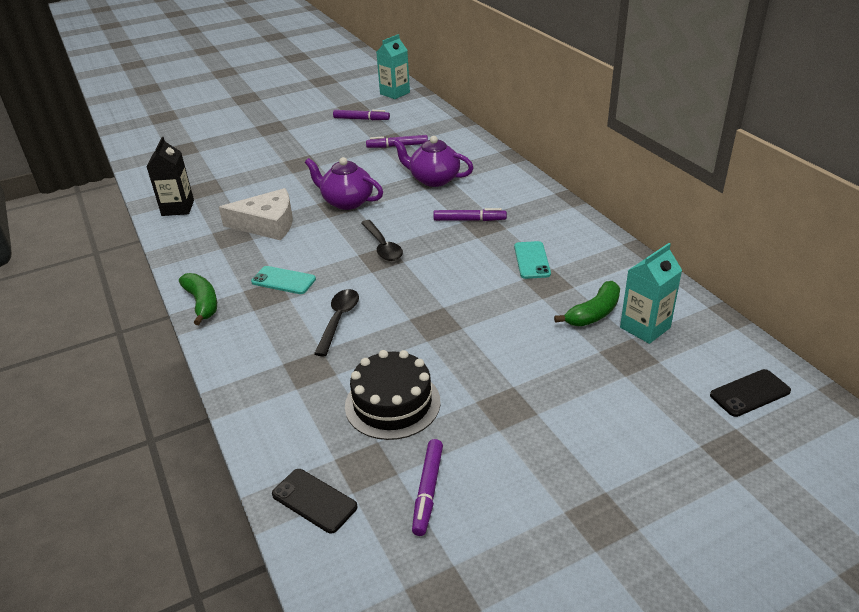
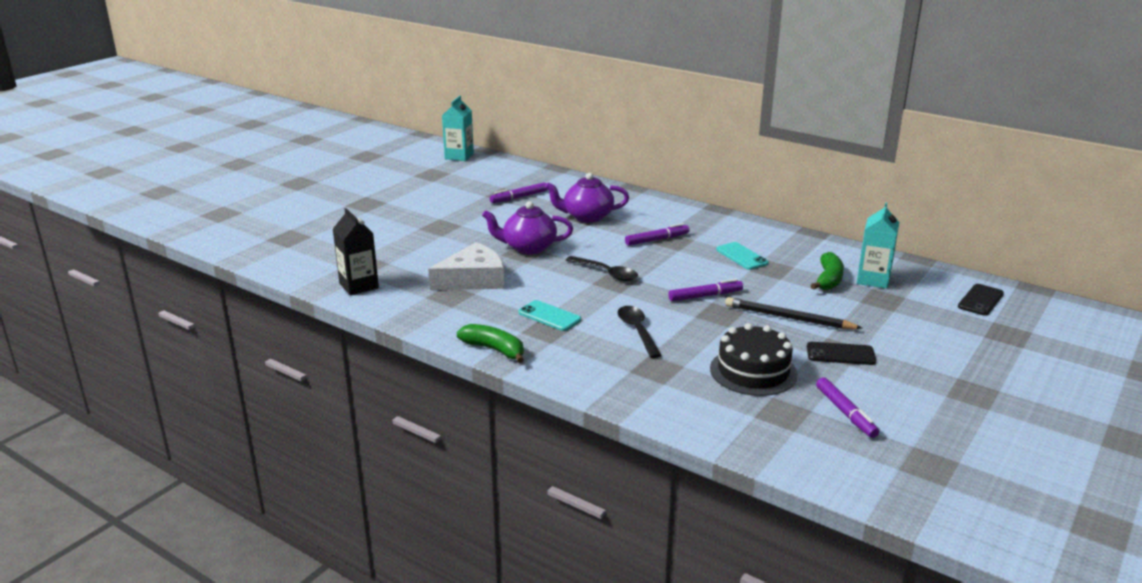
camera: 30 degrees left, 10 degrees down
turquoise phone [251,266,316,294] -> turquoise phone turned 45 degrees clockwise [519,300,581,331]
black phone [272,469,358,534] -> black phone moved to [807,342,876,365]
purple marker [333,110,390,120] -> purple marker moved to [668,279,743,301]
none -> black pencil [725,297,862,329]

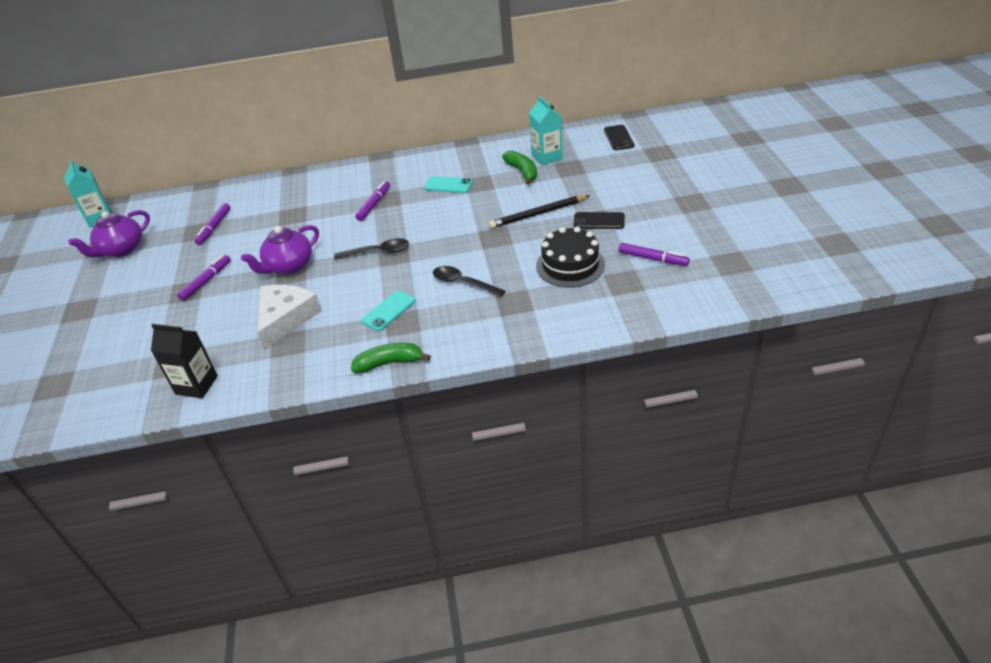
camera: 40 degrees left, 15 degrees up
turquoise phone [519,300,581,331] -> turquoise phone turned 45 degrees counterclockwise [361,291,415,331]
purple teapot [545,173,629,223] -> purple teapot moved to [69,210,150,257]
purple marker [668,279,743,301] -> purple marker moved to [177,255,231,301]
black phone [807,342,876,365] -> black phone turned 45 degrees clockwise [573,212,625,229]

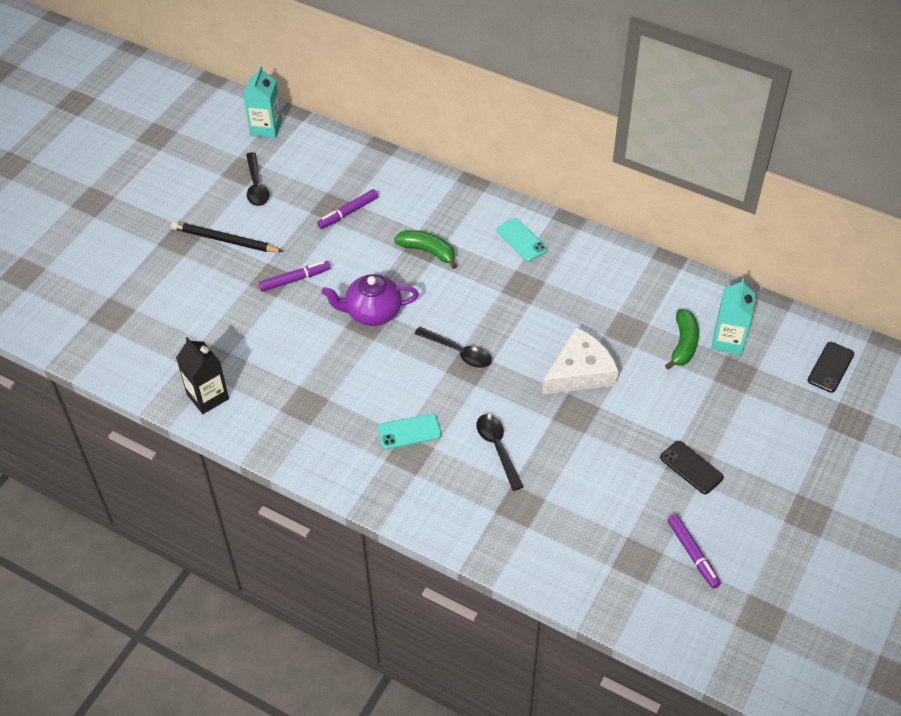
camera: 35 degrees right, 10 degrees up
purple teapot [69,210,150,257] -> black spoon [246,152,269,206]
white cheese [257,285,322,349] -> white cheese moved to [542,327,618,394]
green banana [351,343,431,373] -> green banana moved to [394,230,457,269]
purple marker [355,181,390,221] -> none
turquoise phone [424,176,473,193] -> turquoise phone moved to [496,218,547,262]
black pencil [489,195,590,229] -> black pencil moved to [171,221,284,252]
black cake [536,227,605,288] -> none

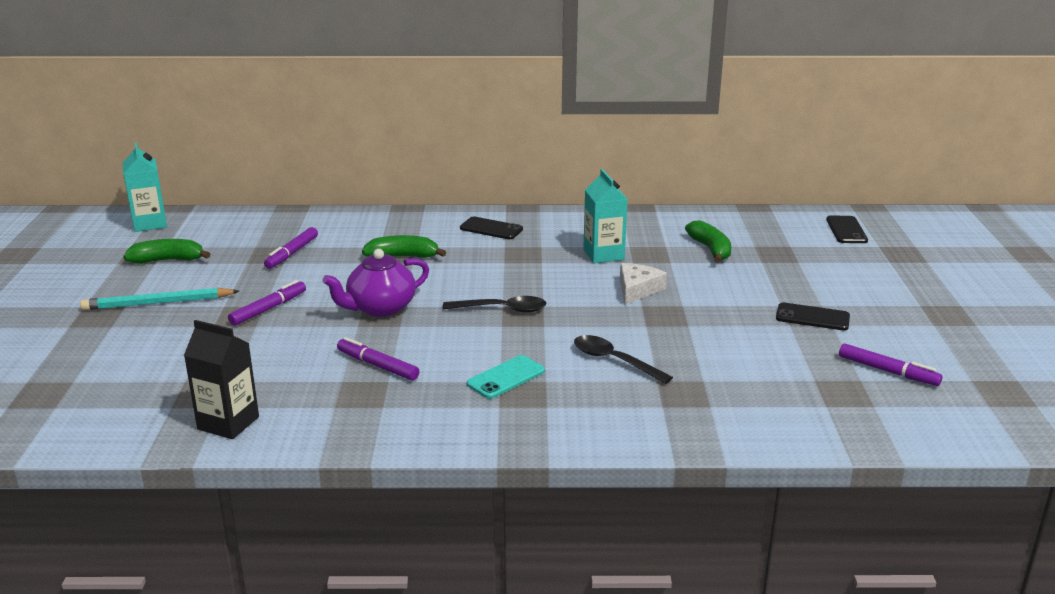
camera: 30 degrees left, 25 degrees down
black pencil [171,221,284,252] -> turquoise pencil [80,288,239,310]
black spoon [246,152,269,206] -> green banana [123,239,210,264]
turquoise phone [496,218,547,262] -> black phone [460,217,523,239]
white cheese [542,327,618,394] -> white cheese [620,263,667,304], size x0.65
turquoise carton [711,278,756,355] -> turquoise carton moved to [583,169,627,263]
none -> purple marker [337,337,419,381]

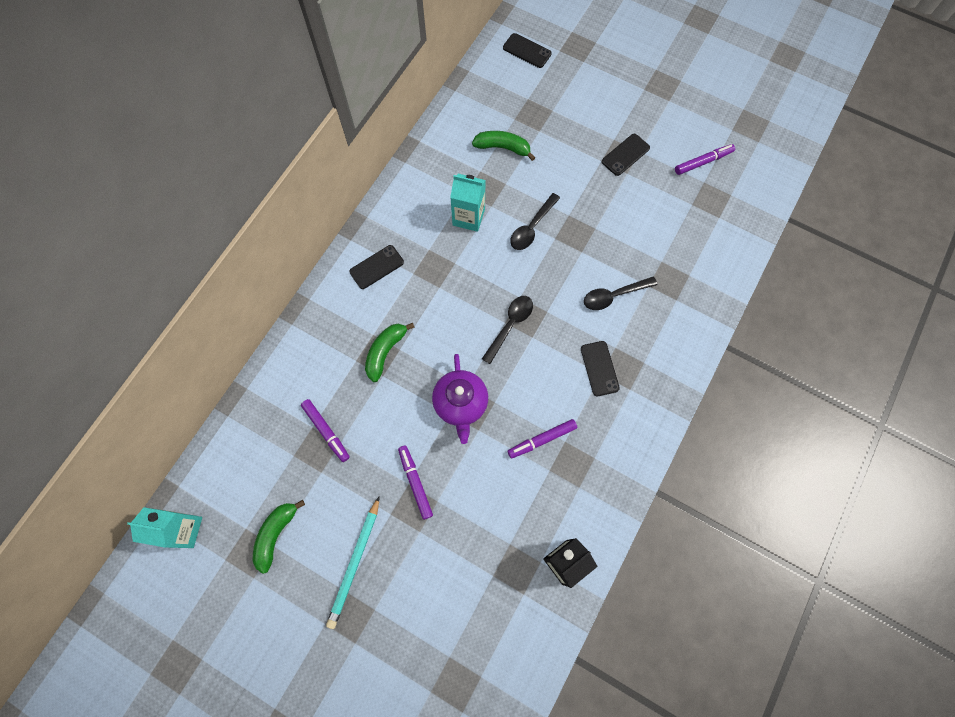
camera: 60 degrees left, 45 degrees up
turquoise phone [467,355,545,399] -> black phone [581,341,620,396]
white cheese [620,263,667,304] -> black spoon [510,193,560,250]

